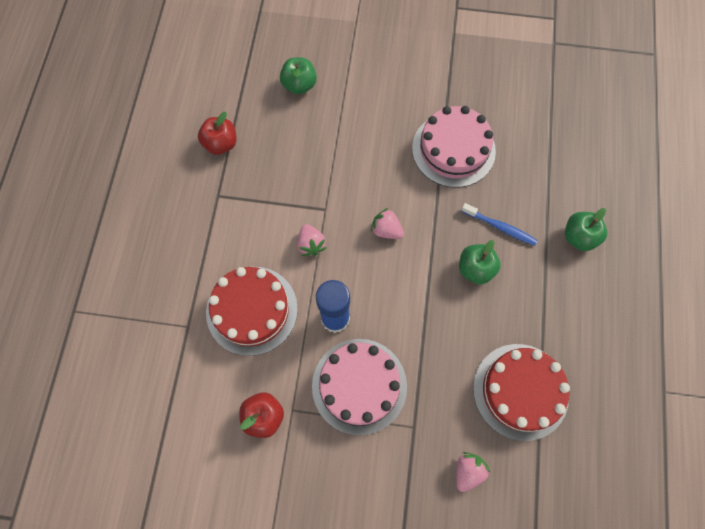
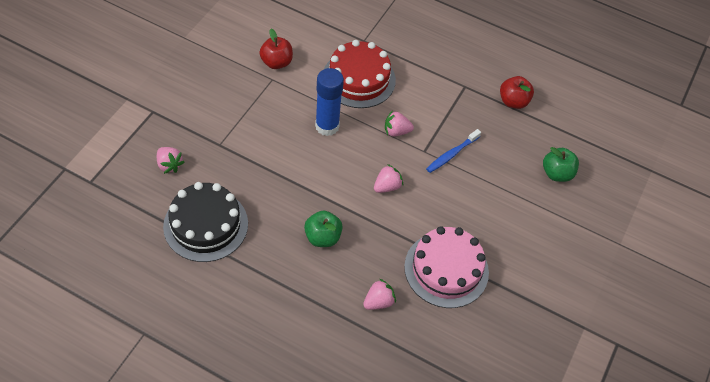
camera: 105 degrees right, 15 degrees down
pink cake [312,339,407,435] -> none
blue toothbrush [461,203,538,246] -> blue toothbrush moved to [426,129,481,173]
red cake [473,344,570,441] -> black cake [163,182,248,262]
green apple [565,208,607,251] -> none
none -> pink strawberry [363,279,396,310]

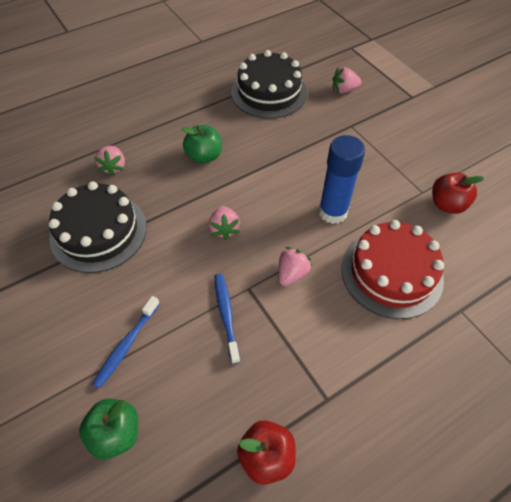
camera: 125 degrees right, 0 degrees up
pink cake [404,226,489,308] -> black cake [49,181,147,273]
none -> blue toothbrush [93,296,160,389]

